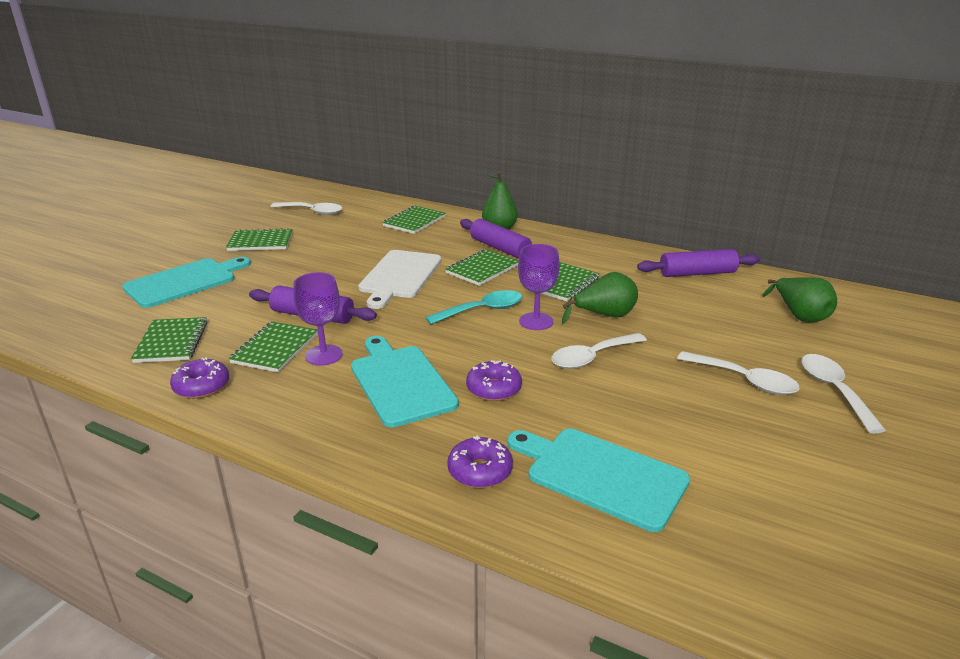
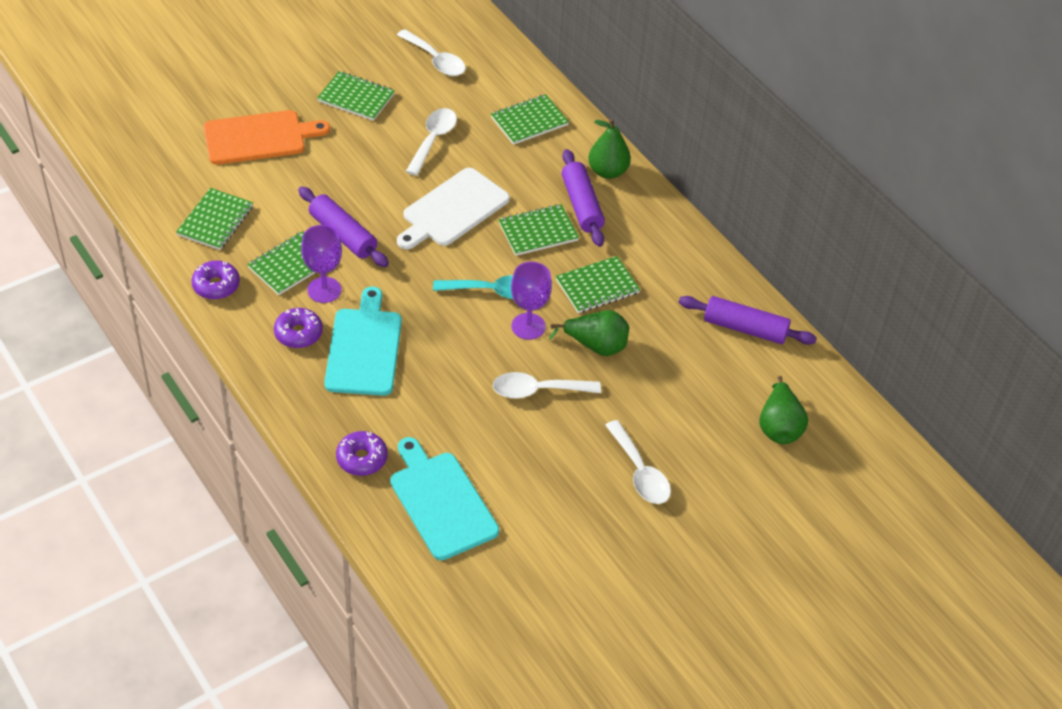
camera: 25 degrees right, 20 degrees up
turquoise cutting board [122,257,251,308] -> orange cutting board [204,110,330,165]
purple donut [466,361,522,401] -> purple donut moved to [274,308,323,348]
white spoon [801,354,886,434] -> white spoon moved to [406,108,457,176]

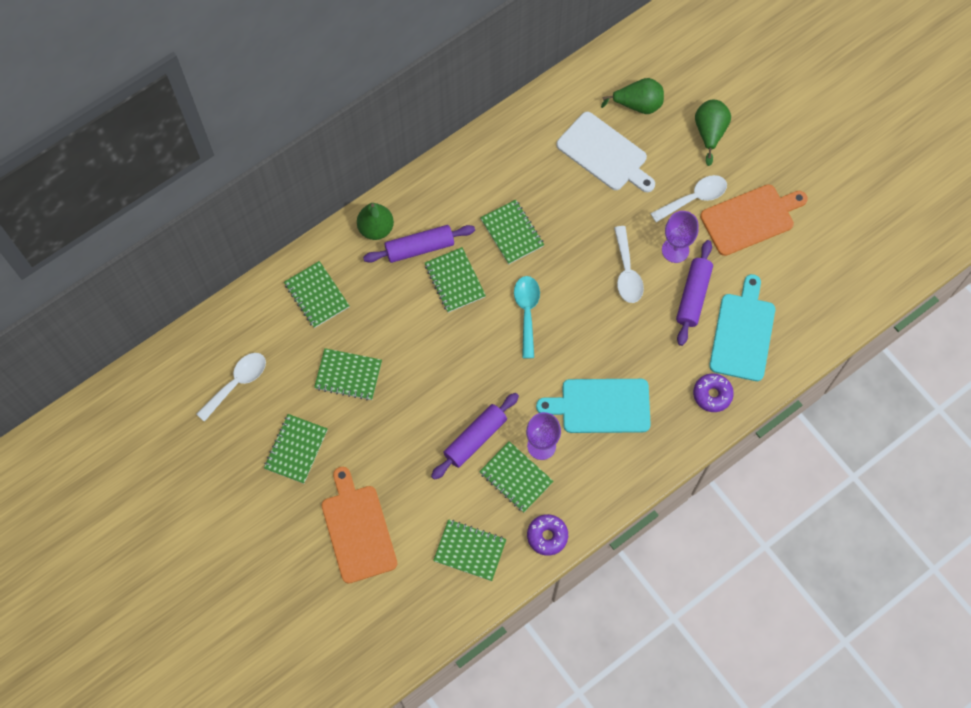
camera: 90 degrees left, 20 degrees up
purple donut [274,308,323,348] -> none
turquoise cutting board [390,437,499,560] -> turquoise cutting board turned 135 degrees clockwise [709,274,775,381]
white cutting board [397,168,510,250] -> white cutting board moved to [556,112,655,192]
white spoon [406,108,457,176] -> green notebook [314,348,382,401]
purple goblet [511,262,552,340] -> purple goblet moved to [662,211,699,263]
green pear [549,310,629,356] -> green pear moved to [695,100,731,166]
purple rolling pin [679,296,817,345] -> purple rolling pin moved to [676,240,713,346]
none -> orange cutting board [700,184,808,256]

